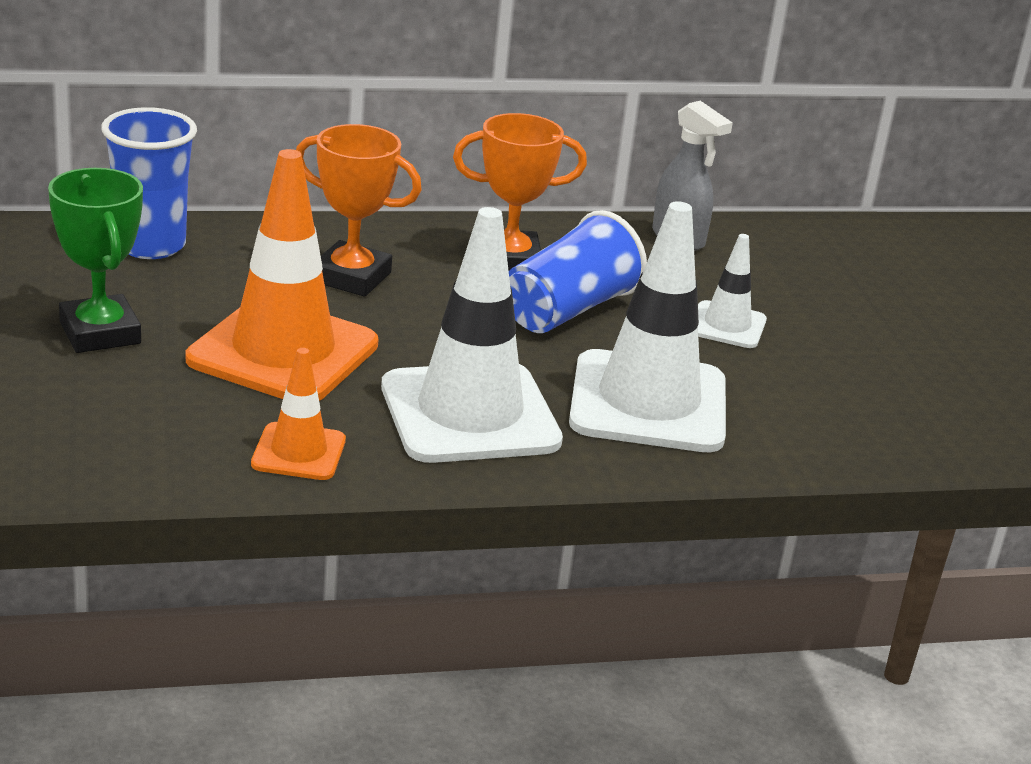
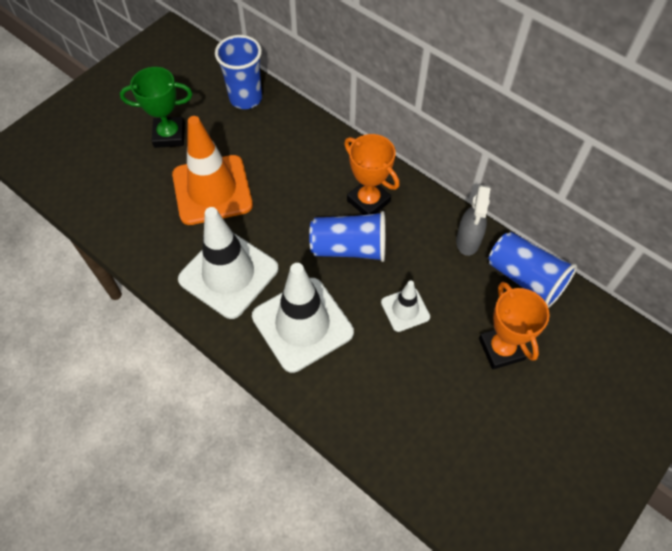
camera: 55 degrees right, 30 degrees up
green trophy [48,168,143,353] -> green trophy turned 60 degrees clockwise [120,67,192,148]
orange traffic cone [251,348,346,480] -> none
orange trophy [296,124,422,297] -> orange trophy moved to [479,282,550,369]
none -> blue cup [489,232,577,308]

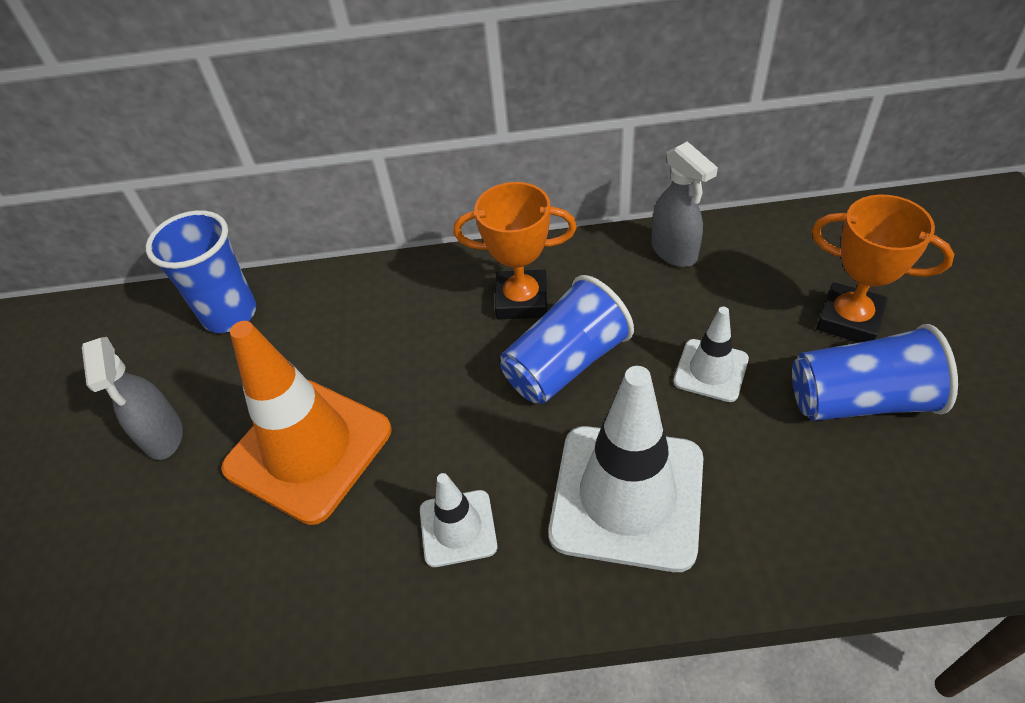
camera: 40 degrees left, 10 degrees down
green trophy [120,67,192,148] -> grey spray bottle [82,337,183,460]
white traffic cone [178,207,279,319] -> white traffic cone [420,473,498,567], size x0.50
blue cup [489,232,577,308] -> blue cup moved to [792,324,958,421]

